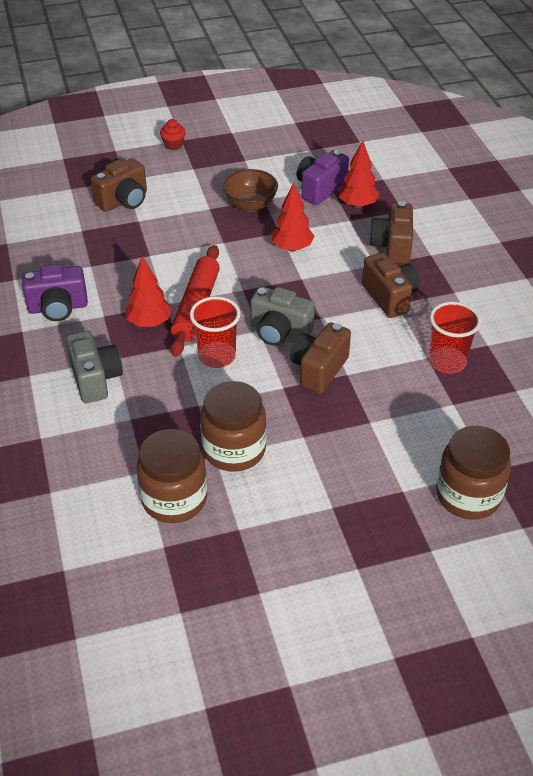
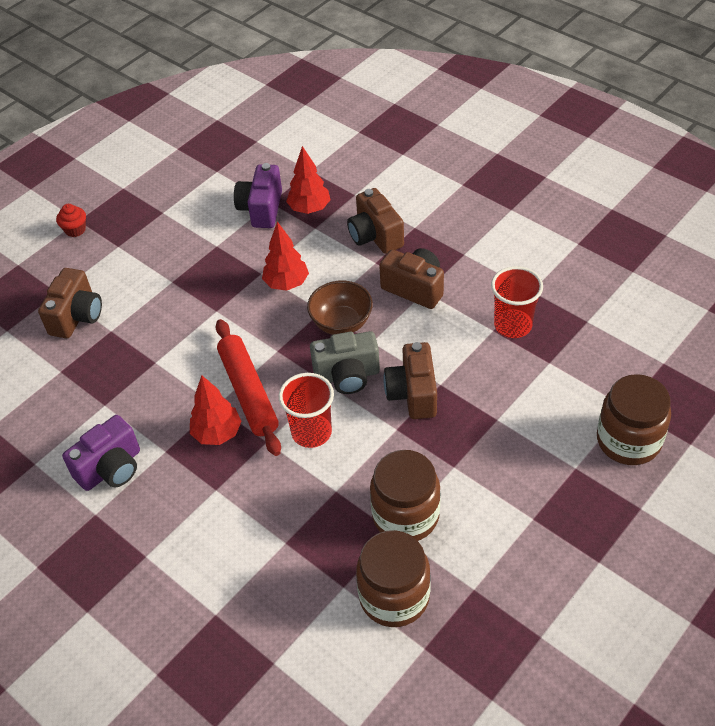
camera: 30 degrees left, 5 degrees up
grey camera [66,331,123,403] -> none
brown bowl [223,169,278,212] -> brown bowl moved to [307,281,373,335]

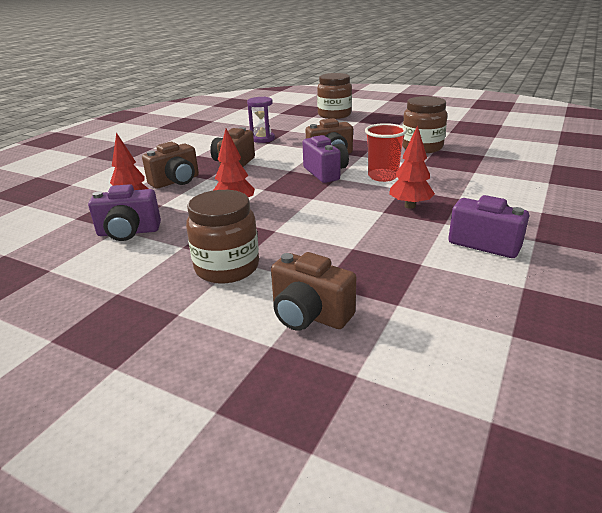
camera: 105 degrees left, 20 degrees down
brown camera [38,268,102,338] -> brown camera turned 150 degrees counterclockwise [271,252,356,331]
red cupcake [56,204,86,237] -> none
red rolling pin [216,319,281,456] -> none
brown bowl [307,281,373,335] -> none
grey camera [310,331,380,394] -> purple camera [303,135,349,183]
brown jar [356,530,431,627] -> brown jar moved to [186,190,259,283]
red cup [491,266,543,338] -> purple hourglass [247,97,275,143]

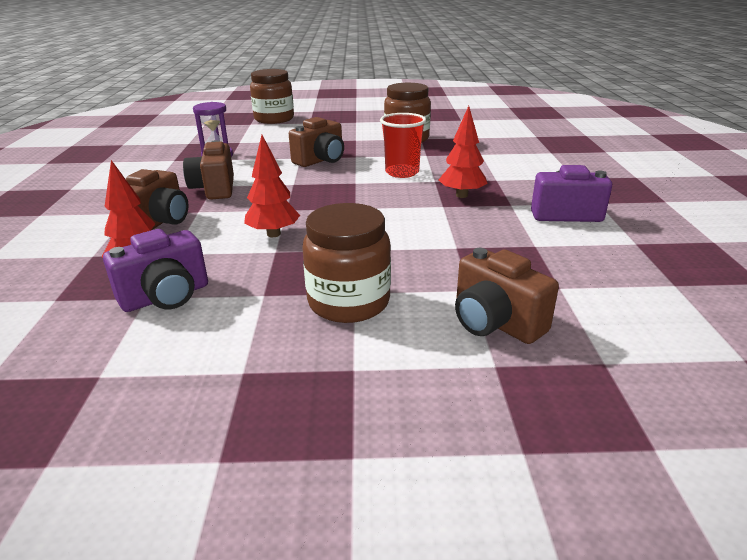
camera: 30 degrees left, 0 degrees up
brown camera [271,252,356,331] -> brown camera turned 45 degrees clockwise [455,248,559,344]
purple camera [303,135,349,183] -> none

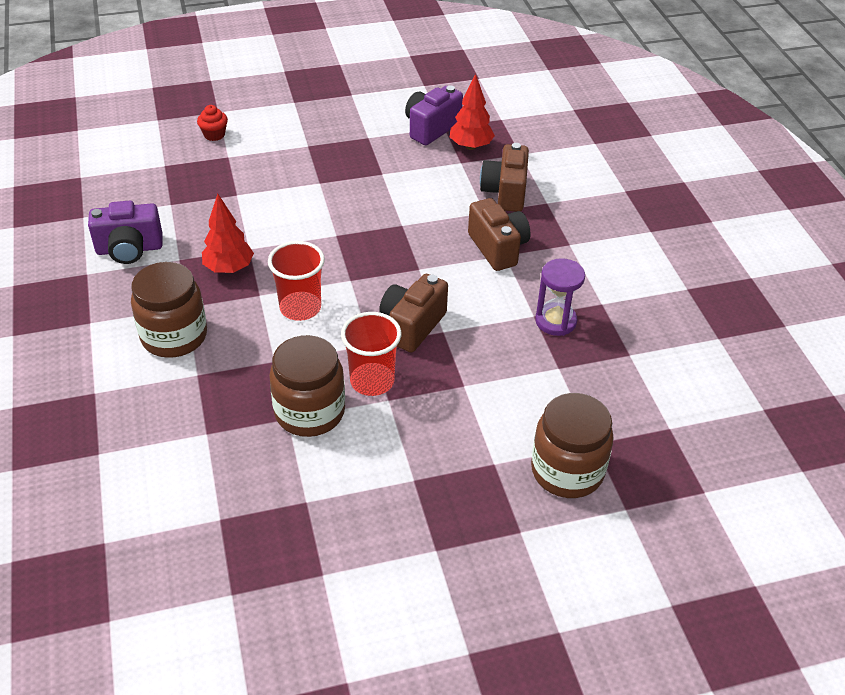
camera: 165 degrees right, 15 degrees up
red tree [244,135,300,237] -> none
brown jar [302,203,391,323] -> brown jar moved to [131,262,207,358]
brown camera [455,248,559,344] -> red cupcake [197,105,228,141]
none -> red cup [341,312,402,396]

